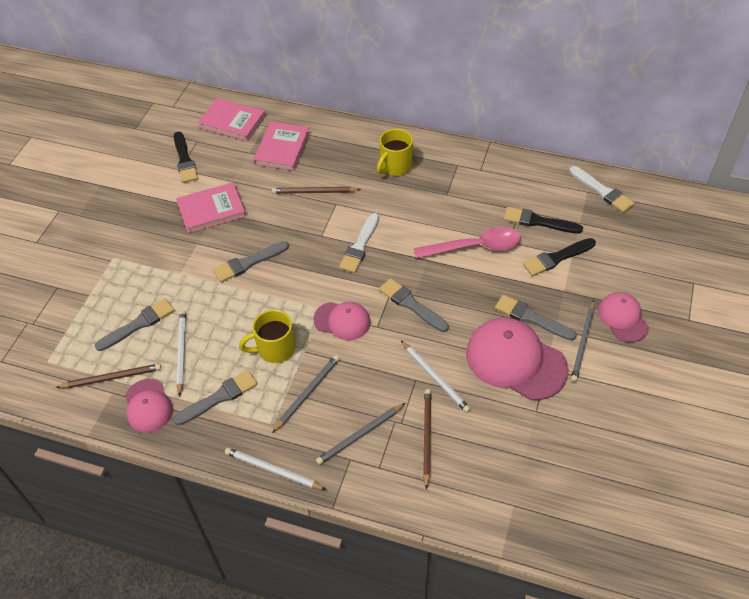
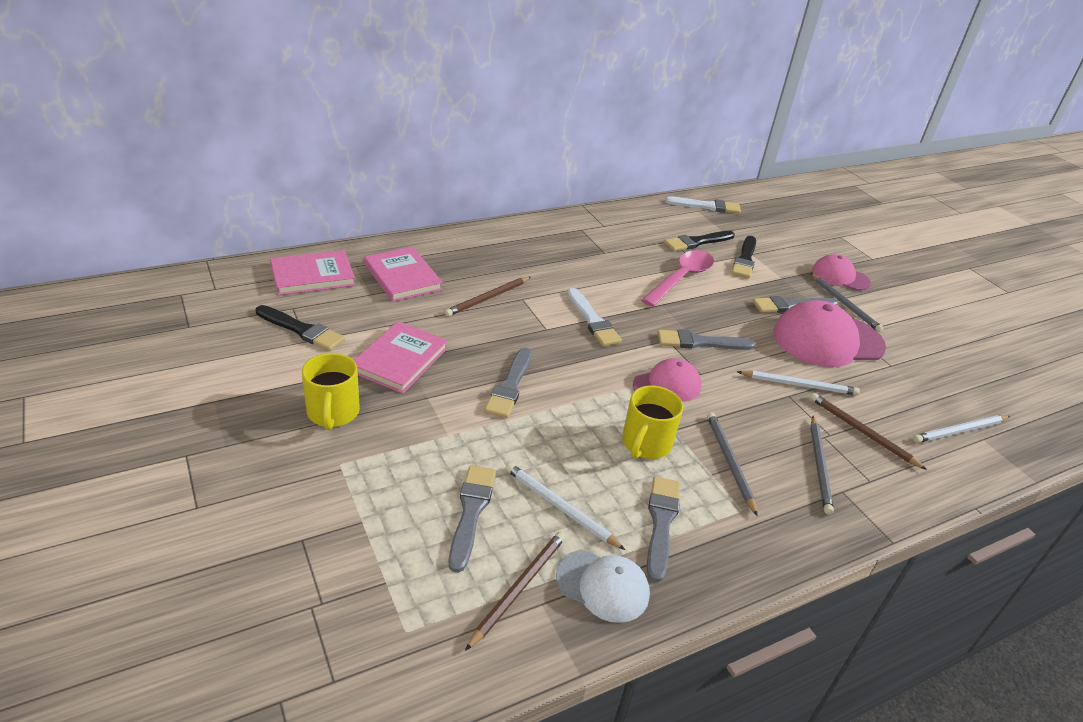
camera: 50 degrees left, 15 degrees down
pink cap [125,379,173,433] -> white cap [556,550,650,623]
white pencil [225,447,327,490] -> white pencil moved to [913,415,1010,443]
yellow mug [377,129,413,176] -> yellow mug moved to [302,353,360,430]

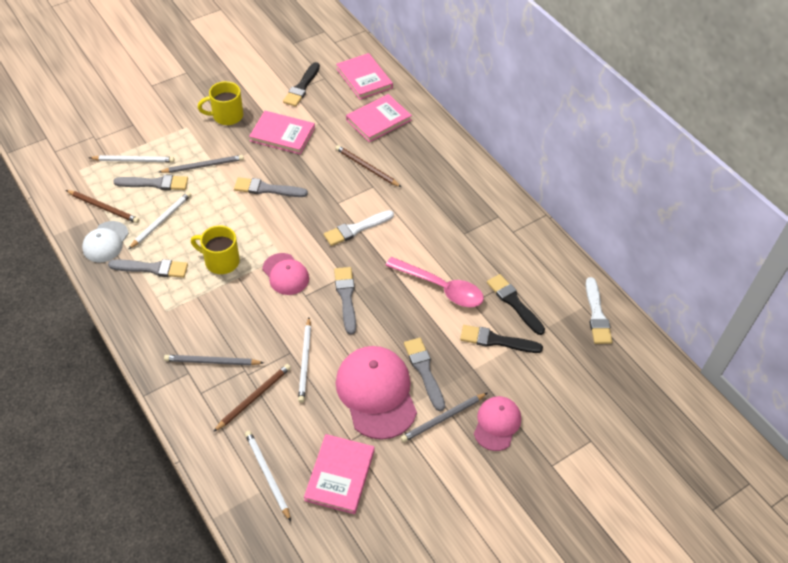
camera: 85 degrees right, 15 degrees up
grey pencil [707,412,758,516] -> grey pencil moved to [159,155,244,173]
none -> white pencil [89,155,175,162]
none -> pink book [304,434,375,514]

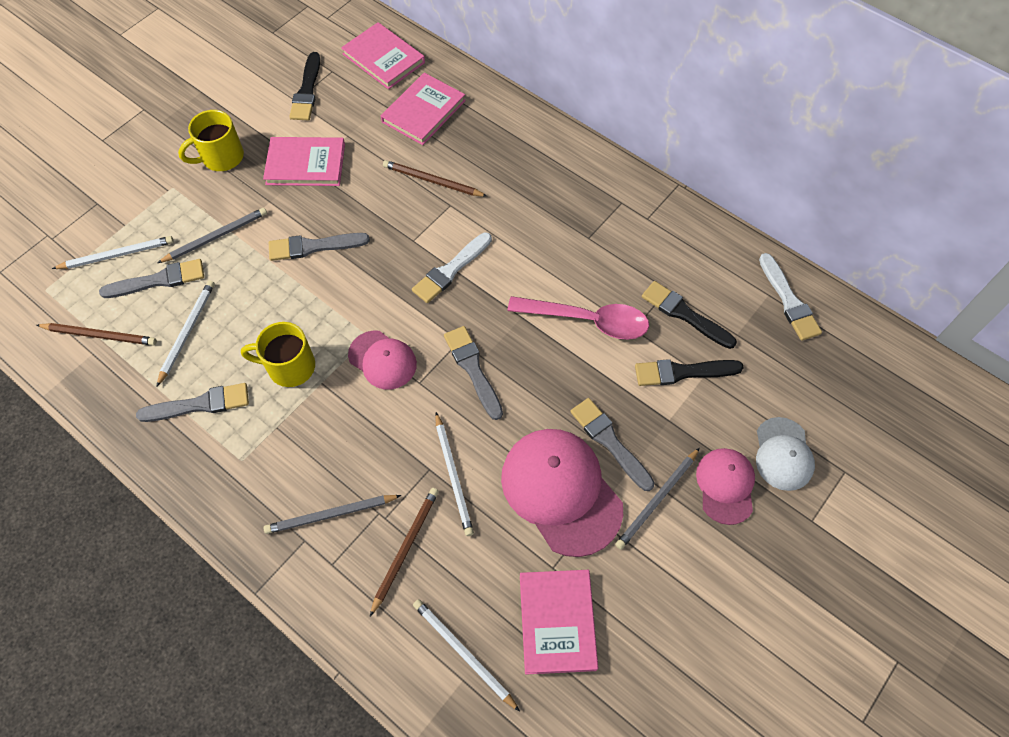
camera: 15 degrees left, 10 degrees up
white cap [82,221,129,262] -> white cap moved to [756,417,815,491]

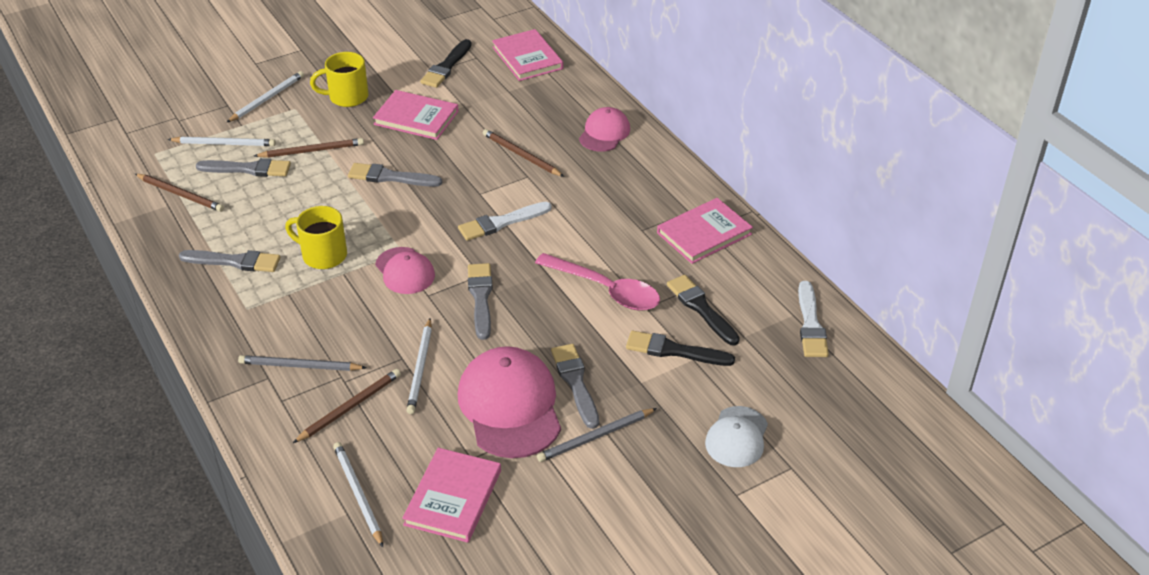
camera: 20 degrees right, 20 degrees down
white pencil [156,280,215,387] -> white pencil moved to [226,71,304,123]
grey pencil [158,208,267,263] -> brown pencil [254,138,364,158]
pink book [381,73,466,145] -> pink book moved to [657,198,753,264]
pink cap [696,448,755,525] -> pink cap moved to [579,107,630,152]

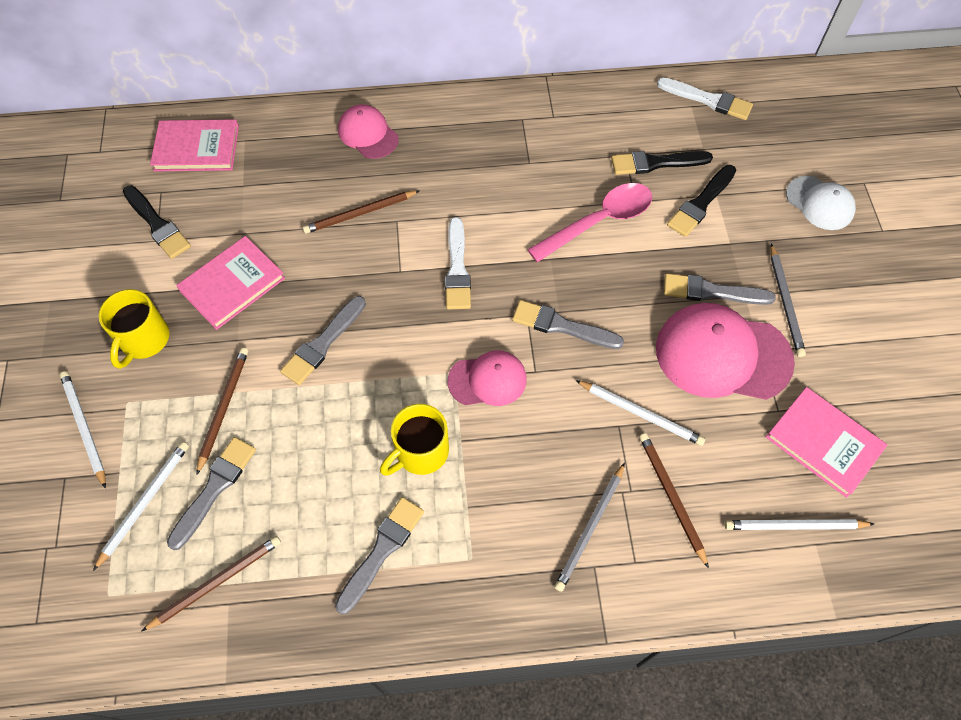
camera: 65 degrees left, 20 degrees up
pink book [657,198,753,264] -> none

